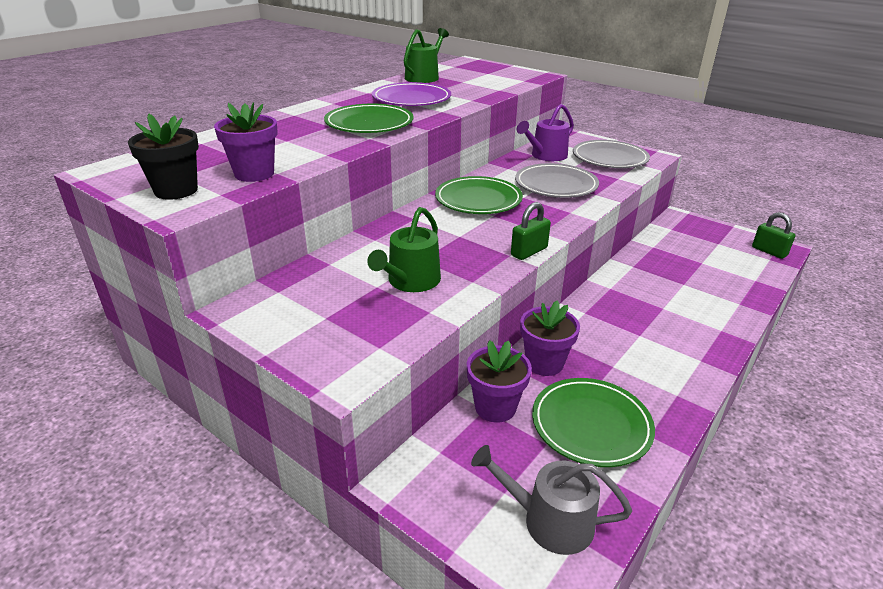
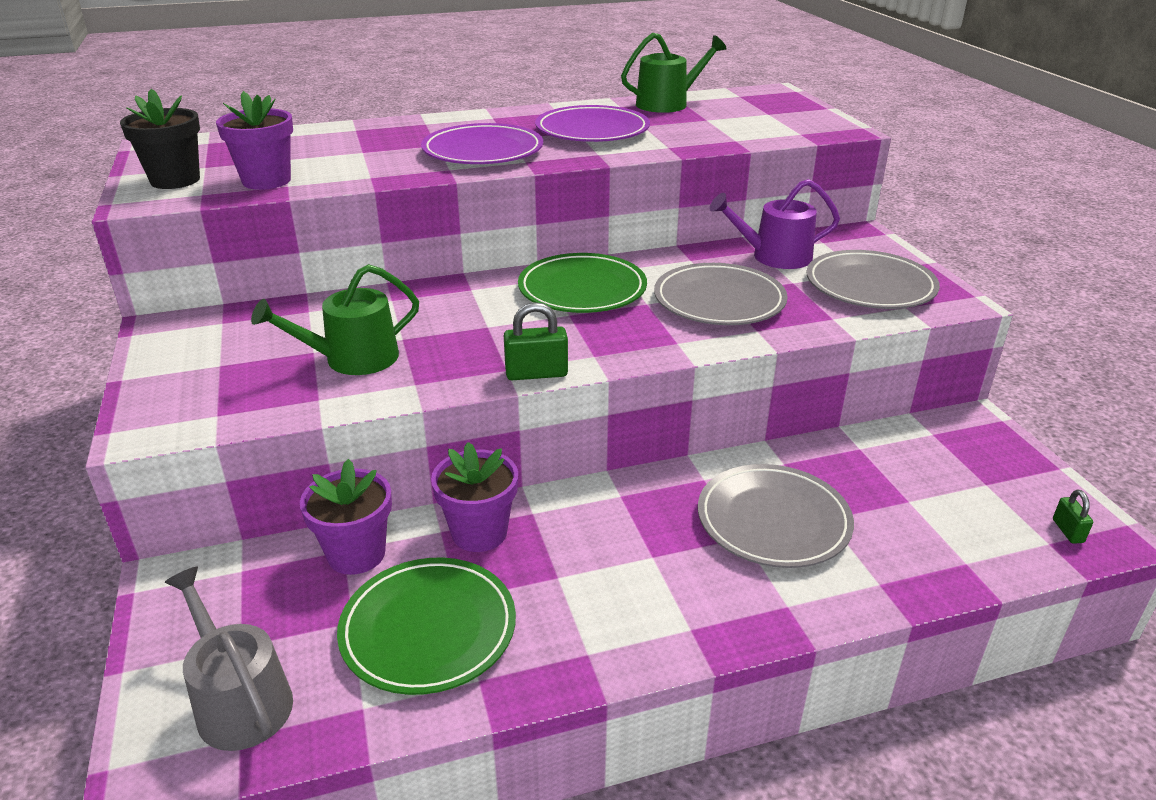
camera: 35 degrees right, 0 degrees up
green plate [324,104,414,133] -> purple plate [421,123,543,164]
green padlock [752,212,796,259] -> green padlock [1053,490,1093,544], size x0.61
none -> grey plate [698,464,854,568]

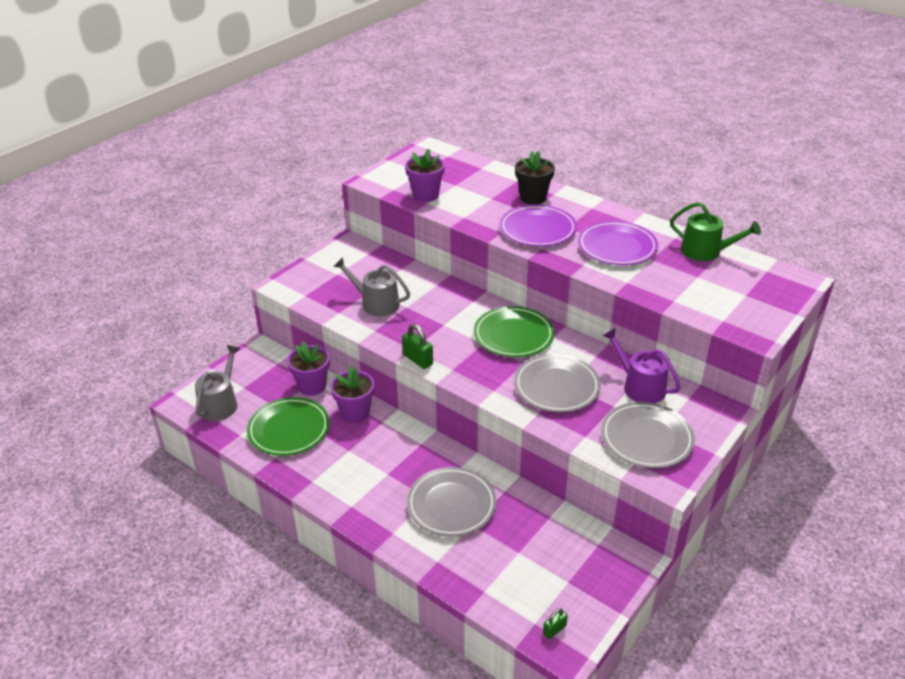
camera: 55 degrees right, 5 degrees up
black flower pot [120,89,200,189] -> black flower pot moved to [515,151,555,205]
green watering can [251,264,419,375] -> grey watering can [333,257,410,316]

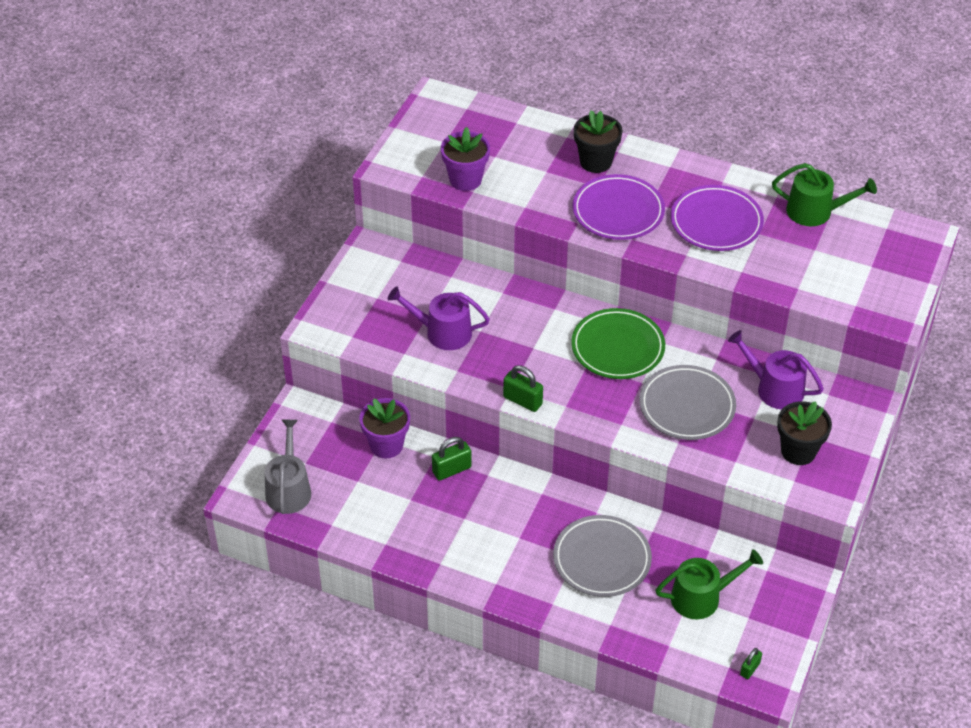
camera: 15 degrees left, 10 degrees up
green plate [247,397,330,456] -> none
purple flower pot [330,366,374,423] -> green padlock [432,437,472,481]
grey watering can [333,257,410,316] -> purple watering can [388,287,490,350]
grey plate [601,402,695,468] -> black flower pot [777,401,832,465]
none -> green watering can [655,549,763,619]

